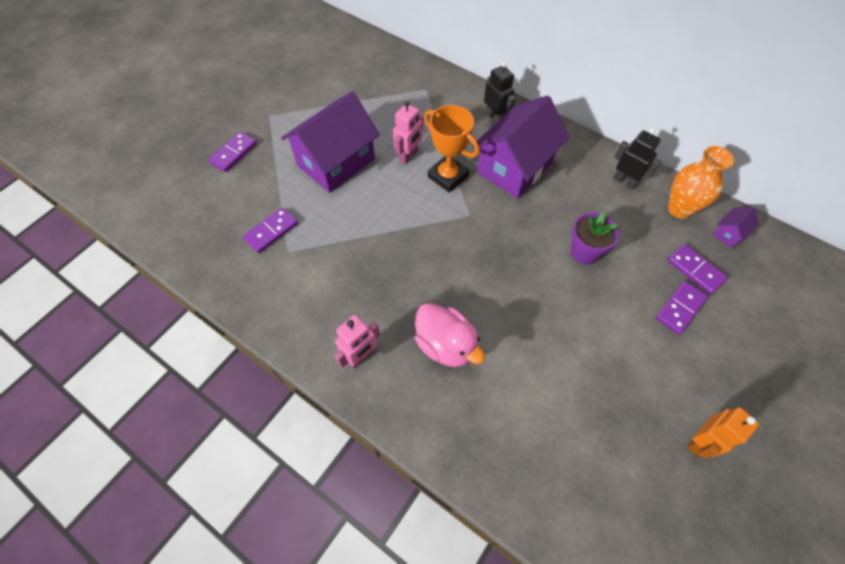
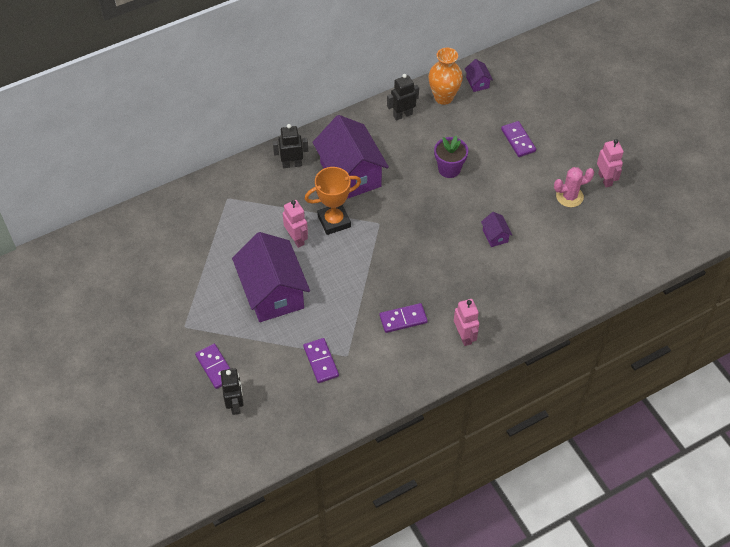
camera: 65 degrees left, 5 degrees down
pink duck [415,303,485,367] -> none
purple domino [668,244,728,294] -> purple domino moved to [379,303,428,333]
orange robot [687,407,759,459] -> pink robot [597,139,624,187]
none -> black robot [221,368,244,415]
none -> purple house [481,212,512,247]
none -> pink cactus [554,167,594,207]

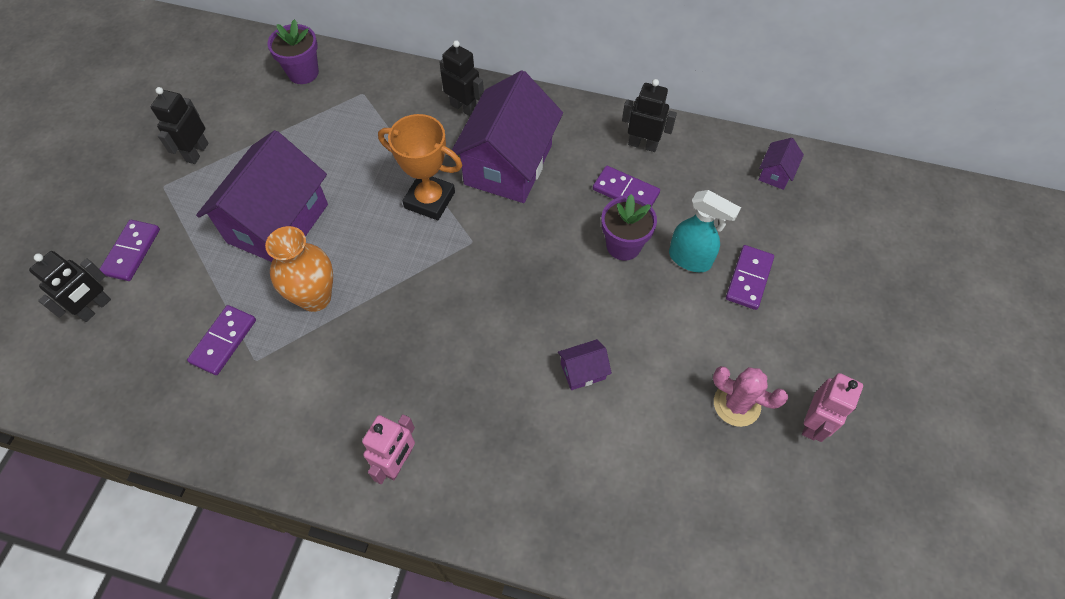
camera: 45 degrees right, 5 degrees up
pink robot [283,200,308,248] -> none
purple domino [379,303,428,333] -> purple domino moved to [593,166,660,207]
orange vase [428,48,463,105] -> orange vase moved to [265,226,333,312]
purple house [481,212,512,247] -> purple house turned 45 degrees clockwise [558,339,612,390]
none -> black robot [151,87,208,164]
none -> purple flower pot [267,19,319,84]
none -> turquoise spray bottle [669,190,741,272]

